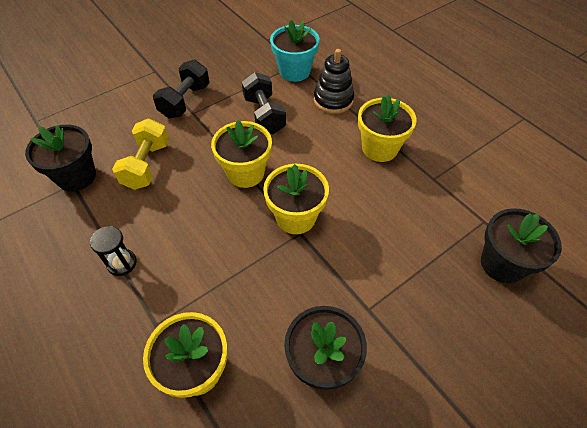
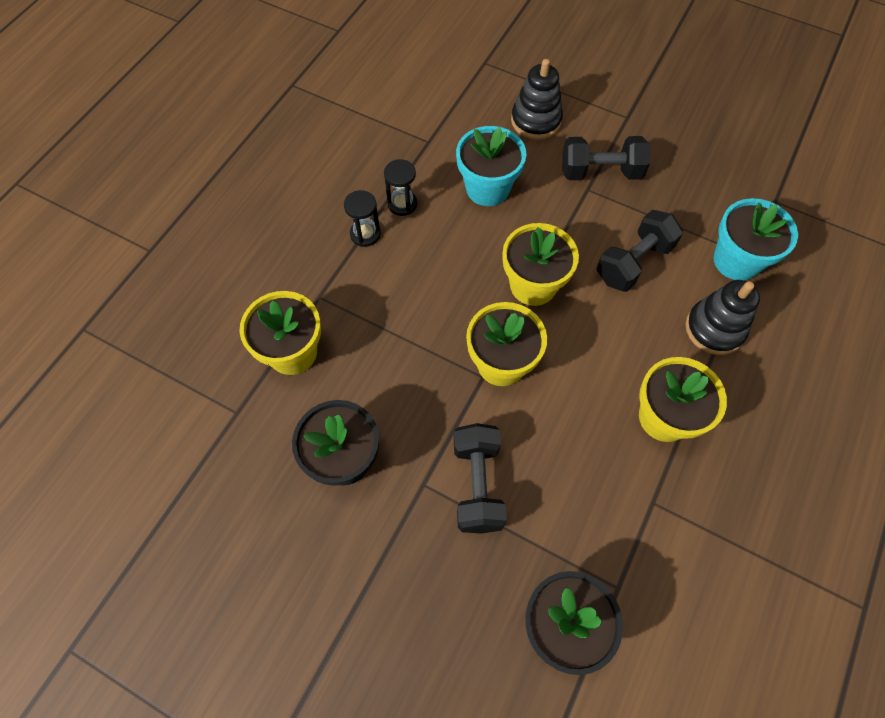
camera: 65 degrees right, 10 degrees up
black flower pot [25,125,96,192] -> none
yellow dumbbell [112,118,169,190] -> turquoise flower pot [456,126,526,206]
none -> black hourglass [384,159,417,216]
none -> black dumbbell [454,423,507,534]
none -> black stacking toy [511,59,563,140]

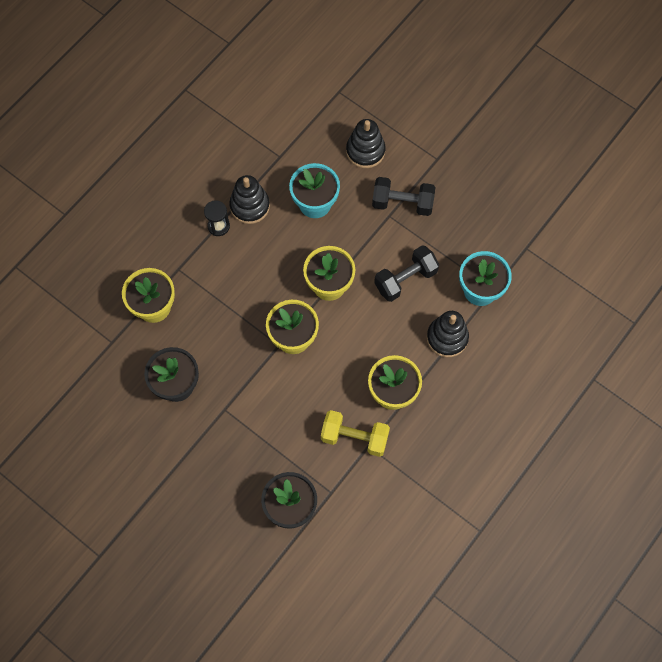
camera: 10 degrees right, 5 degrees up
black hourglass [384,159,417,216] -> black stacking toy [229,175,270,224]
black dumbbell [454,423,507,534] -> none
none -> yellow dumbbell [321,410,390,457]

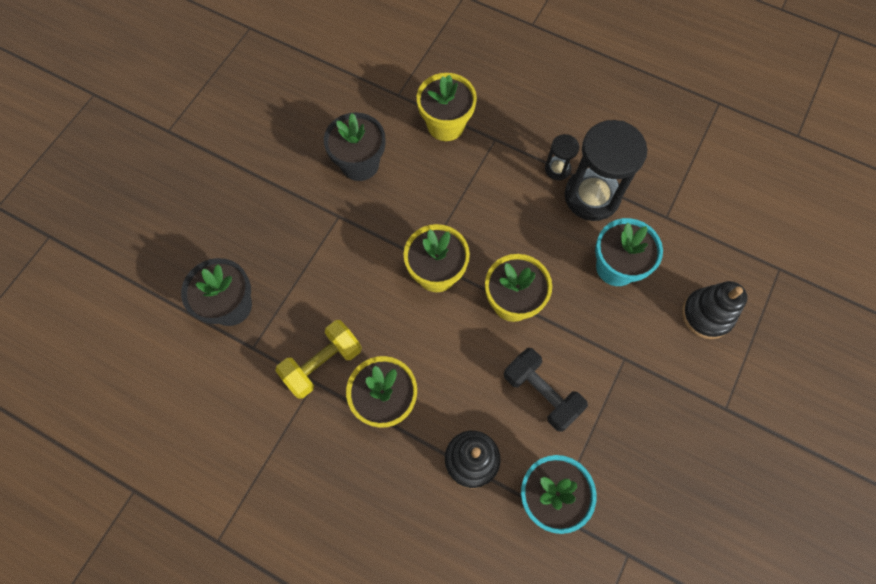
camera: 80 degrees right, 0 degrees up
black stacking toy [229,175,270,224] -> black hourglass [565,120,647,221]
yellow dumbbell [321,410,390,457] -> yellow dumbbell turned 45 degrees clockwise [275,320,362,398]
black dumbbell [372,177,435,216] -> none

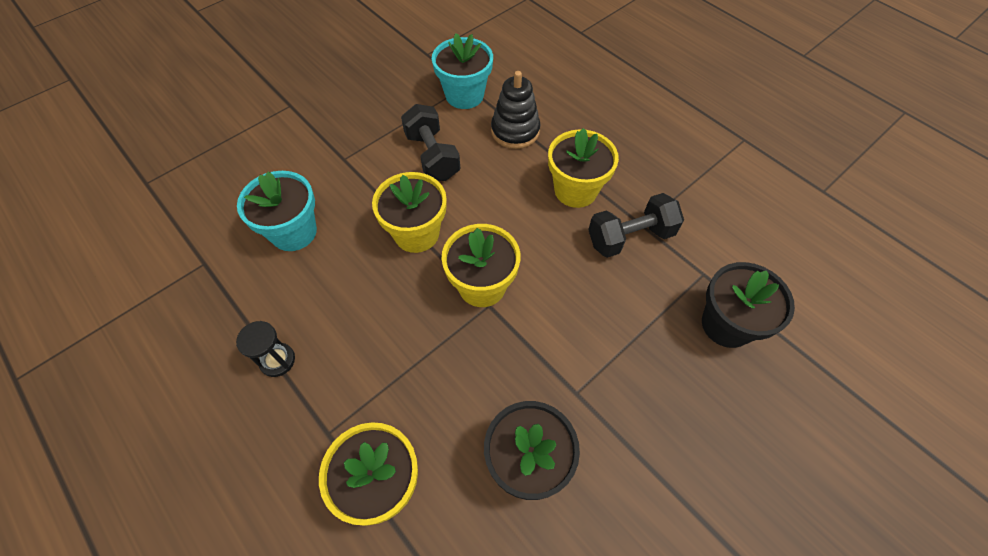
camera: 160 degrees left, 10 degrees down
yellow dumbbell [275,320,362,398] -> black dumbbell [588,193,684,258]
black hourglass [565,120,647,221] -> none
black stacking toy [682,281,748,339] -> none

